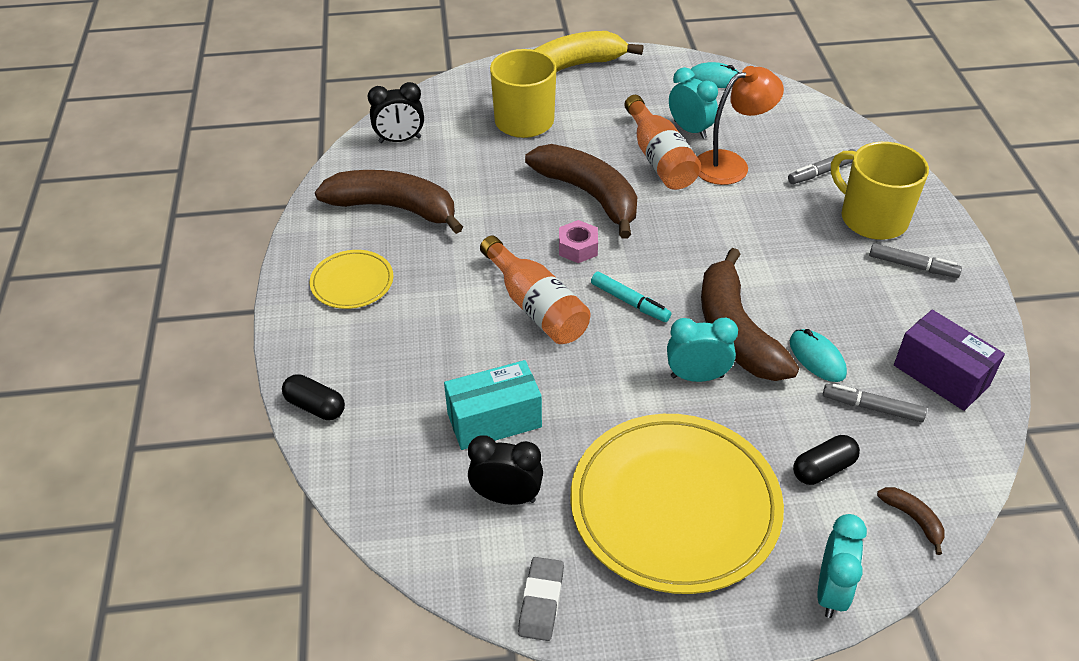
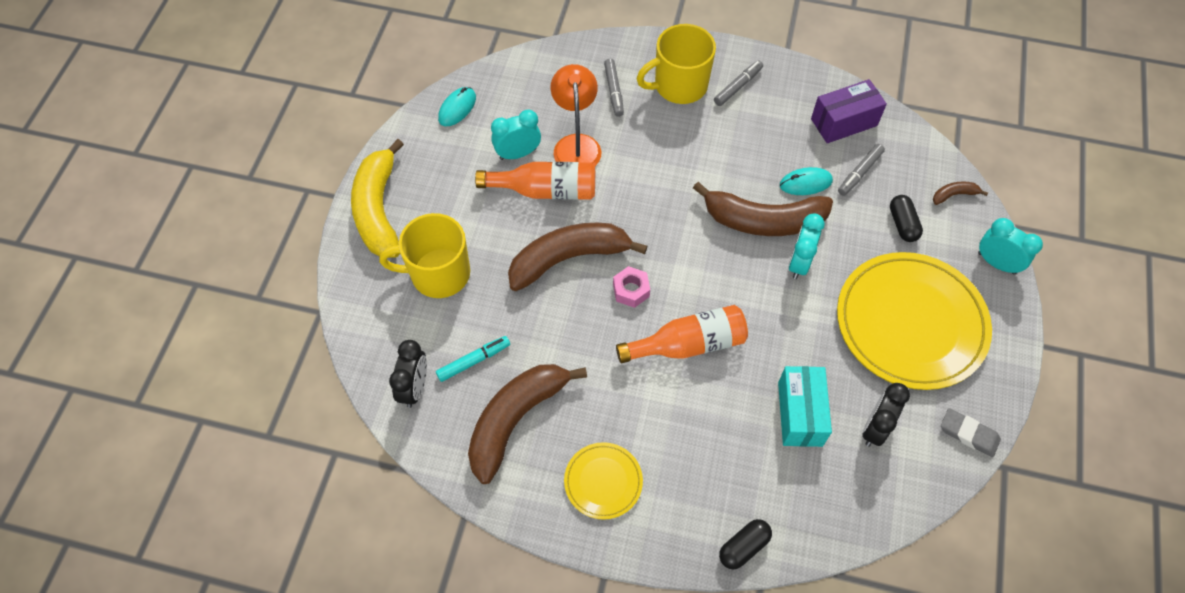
camera: 70 degrees left, 15 degrees up
turquoise marker [591,272,671,322] -> turquoise marker moved to [436,336,510,382]

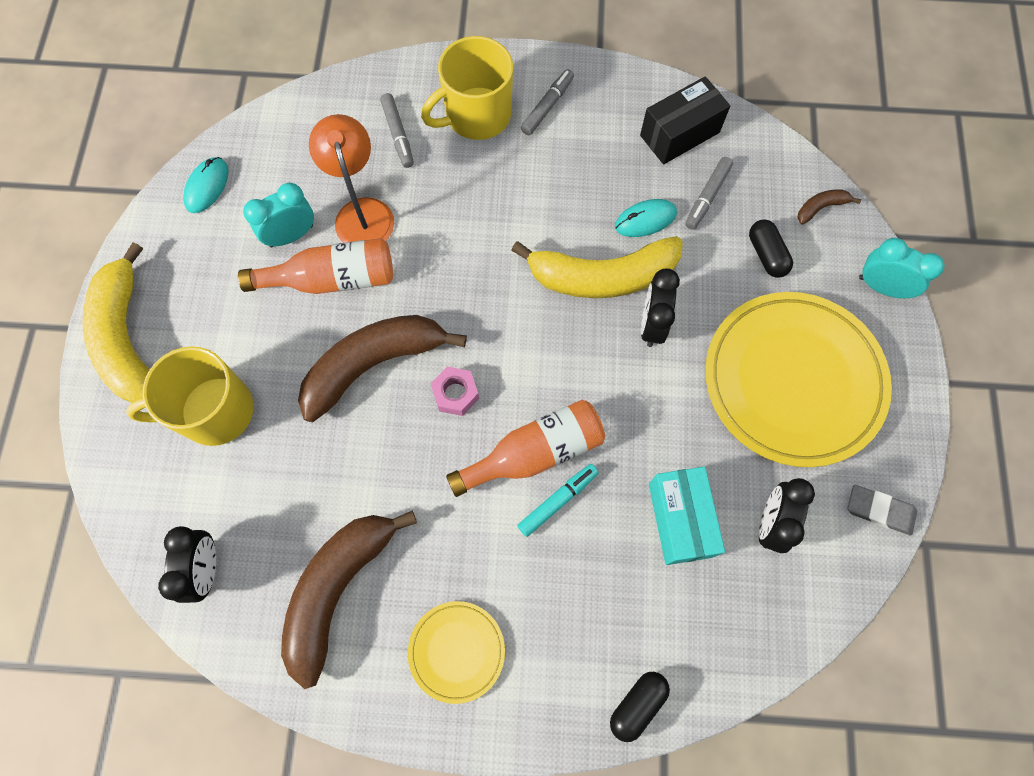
camera: 10 degrees left, 10 degrees up
turquoise marker [436,336,510,382] -> turquoise marker moved to [517,464,599,537]
brown banana [693,182,833,236] -> yellow banana [511,236,683,298]
turquoise clock [789,213,825,279] -> black clock [641,268,680,347]
purple box [811,79,887,143] -> black box [640,76,730,164]

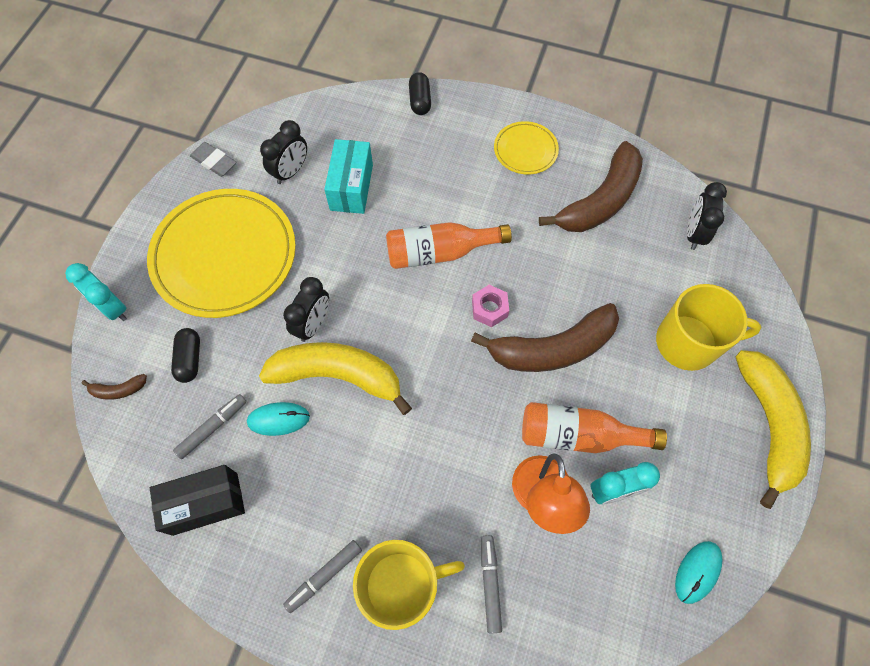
camera: 165 degrees left, 5 degrees down
turquoise marker [517,464,599,537] -> none
black capsule [610,672,670,742] -> black capsule turned 60 degrees counterclockwise [409,72,431,115]

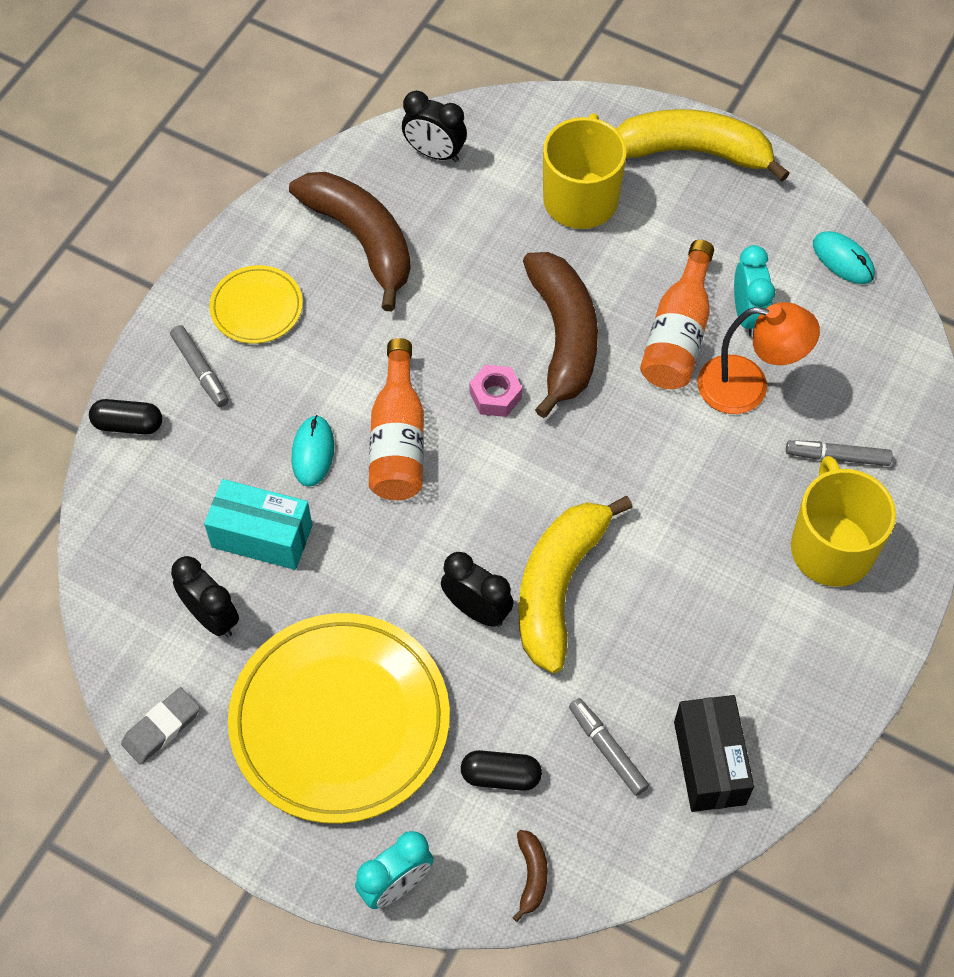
camera: 80 degrees left, 5 degrees down
turquoise mouse [247,402,310,436] -> turquoise mouse moved to [291,415,334,487]
grey marker [283,540,362,613] -> grey marker moved to [170,325,229,407]

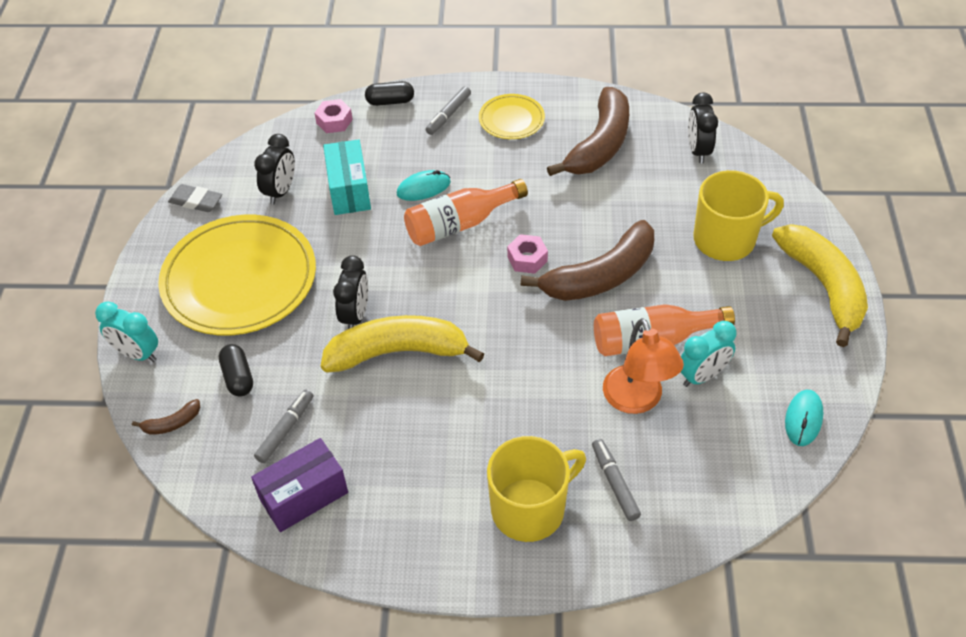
camera: 65 degrees right, 10 degrees down
black capsule [89,399,162,435] -> black capsule turned 75 degrees counterclockwise [365,81,414,106]
black box [674,695,754,812] -> purple box [251,438,348,532]
none -> pink nut [315,99,353,133]

